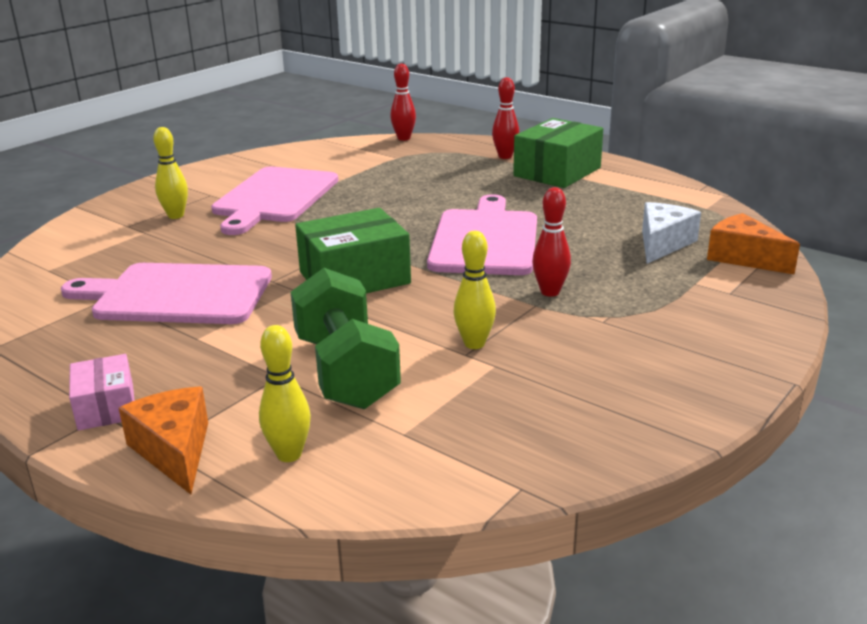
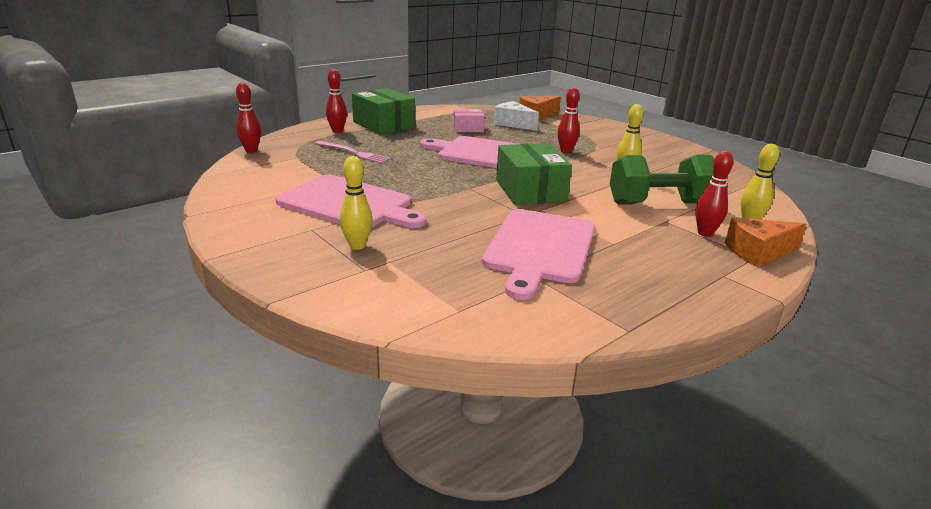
camera: 80 degrees left, 0 degrees up
pink box [69,354,135,431] -> pink box moved to [453,109,485,132]
none -> pink fork [315,141,391,164]
none -> red bowling pin [695,151,733,237]

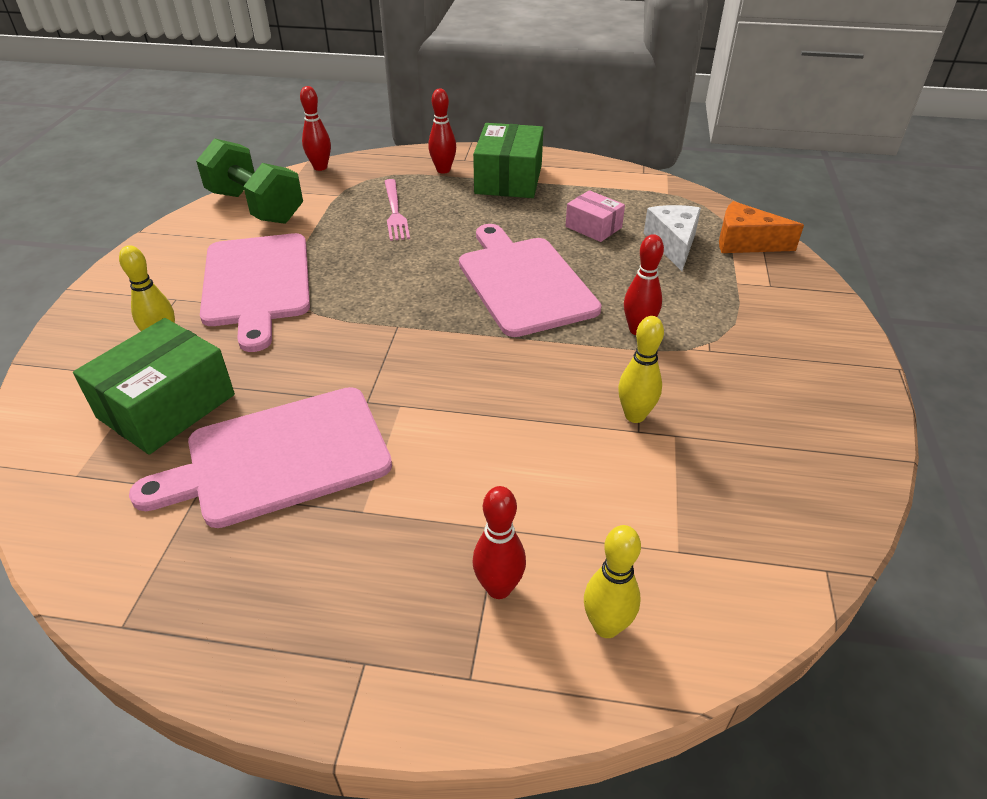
camera: 50 degrees right, 15 degrees up
green box [496,143,572,205] -> green box moved to [73,318,235,455]
green dumbbell [610,155,714,205] -> green dumbbell moved to [196,138,303,224]
orange cheese [725,217,807,267] -> none

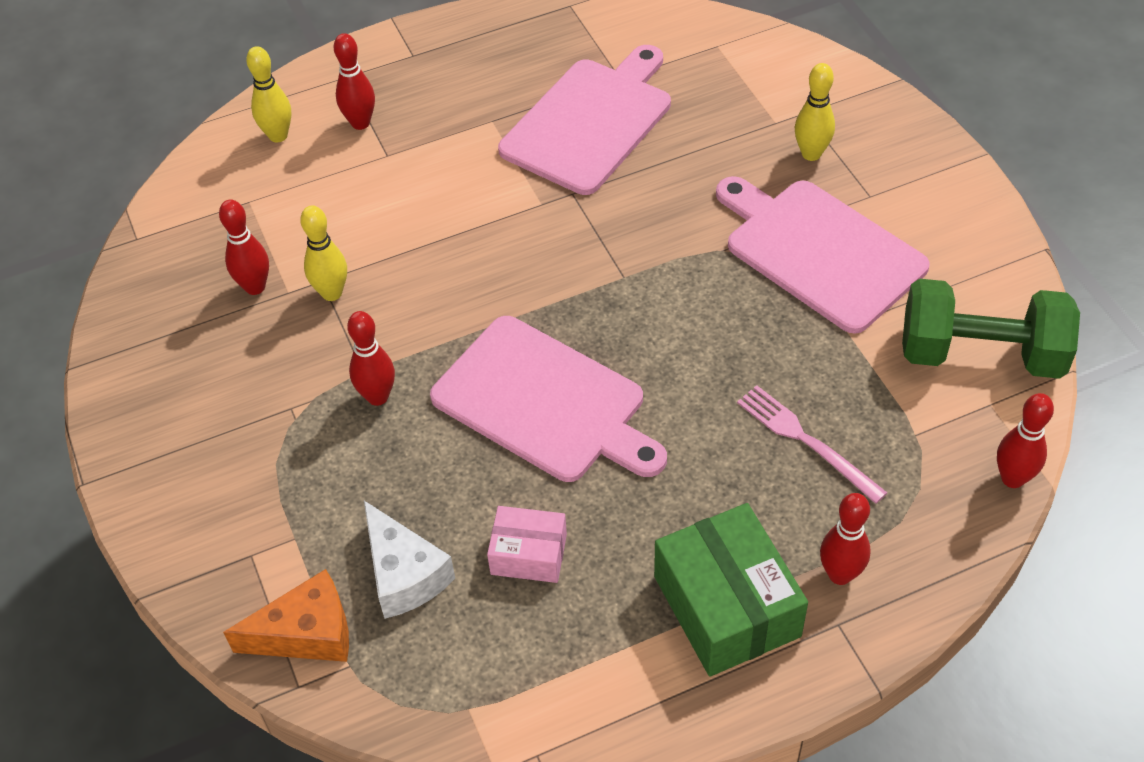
camera: 150 degrees right, 10 degrees up
green box [73,318,235,455] -> none
none -> red bowling pin [219,200,269,295]

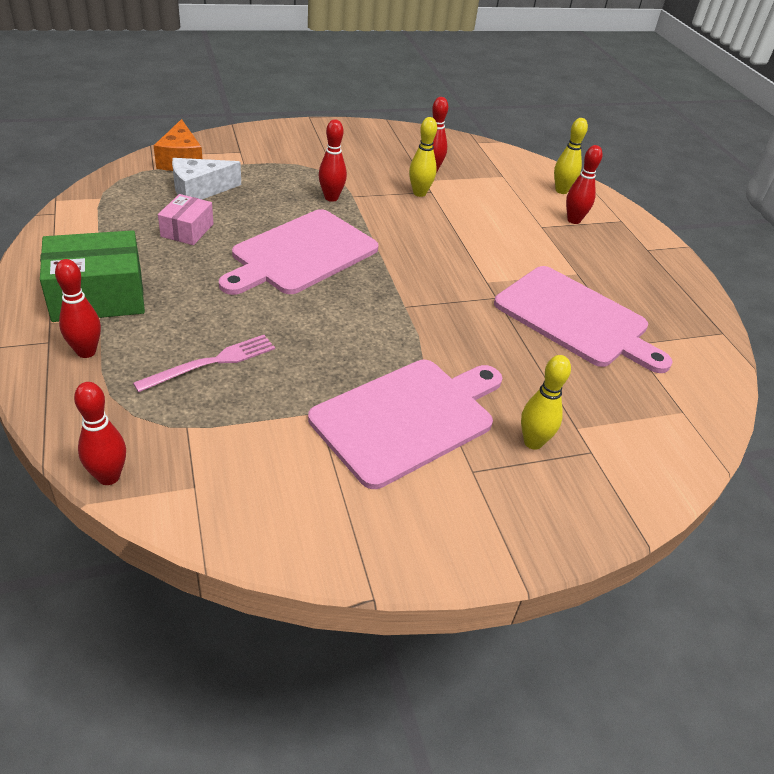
camera: 90 degrees right, 10 degrees down
green dumbbell [902,279,1080,379] -> none

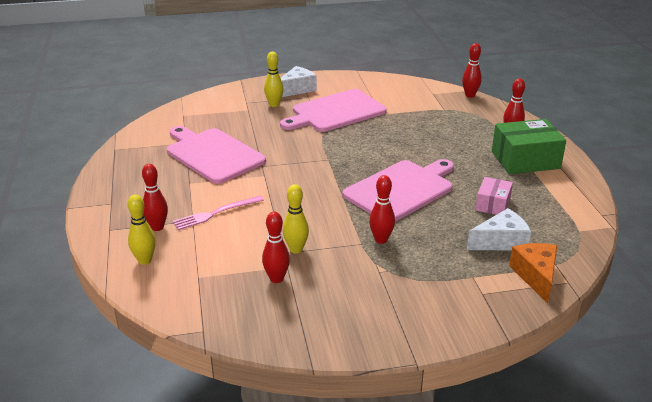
camera: 170 degrees left, 10 degrees down
pink fork [133,335,275,392] -> pink fork moved to [172,196,264,230]
none -> white cheese [281,66,317,97]

